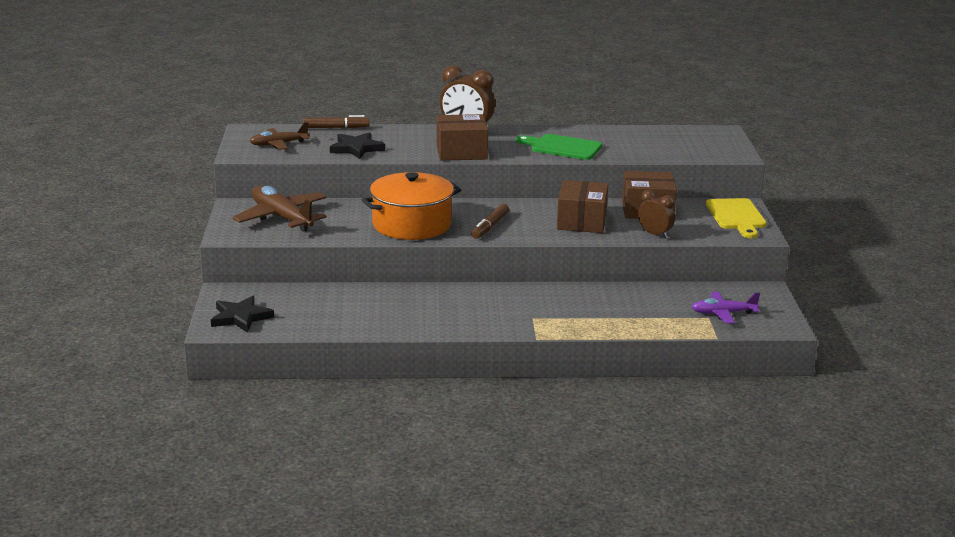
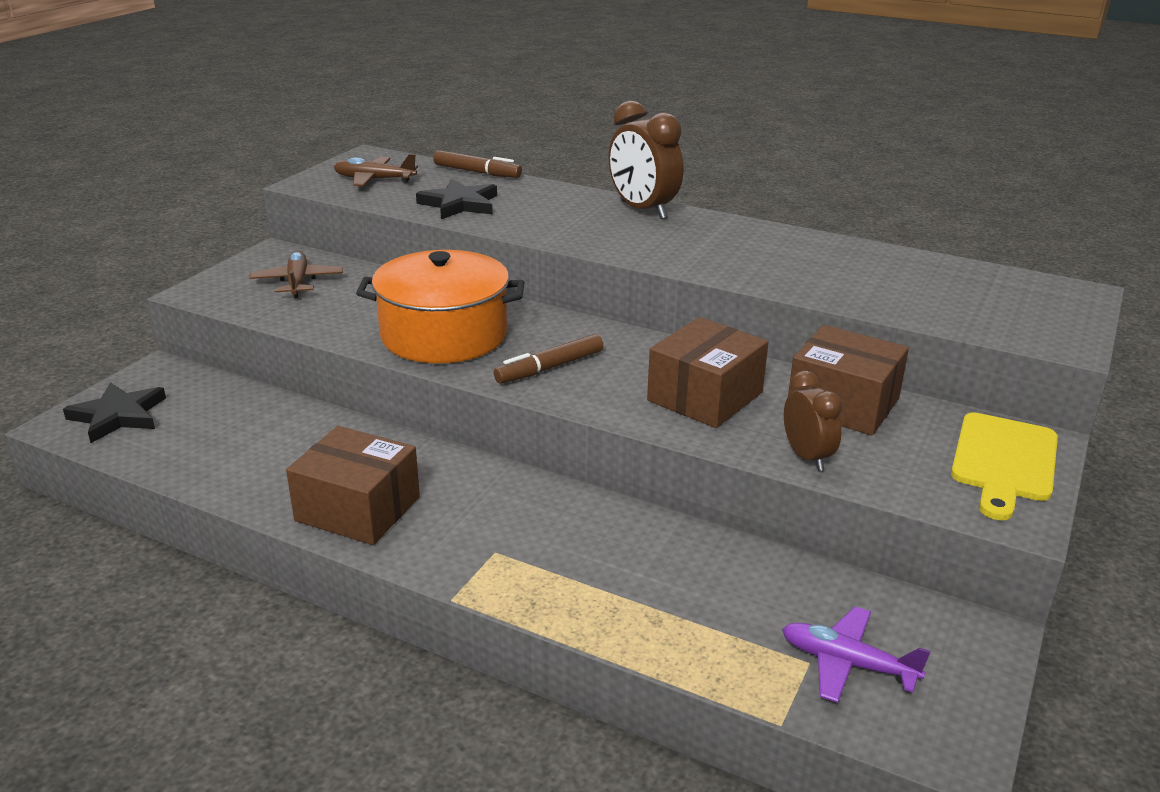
camera: 30 degrees right, 5 degrees up
brown plane [233,186,327,232] -> brown plane [249,251,343,298], size x0.60
brown box [436,114,488,161] -> brown box moved to [286,426,420,545]
green cutting board [516,134,602,160] -> none

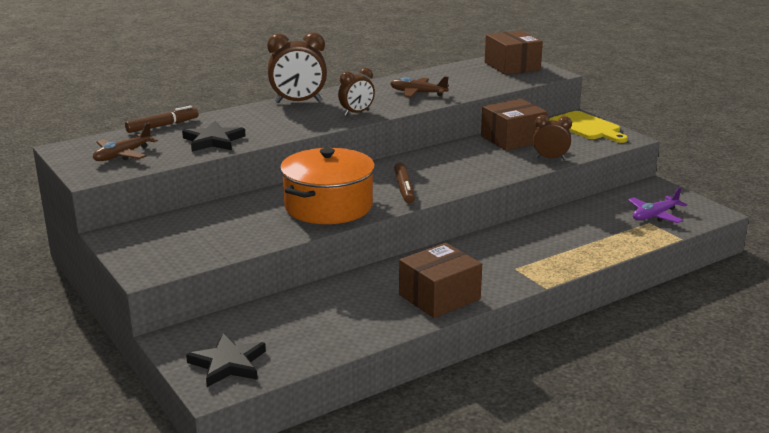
camera: 60 degrees left, 5 degrees down
brown plane [249,251,343,298] -> brown plane moved to [390,76,449,97]
brown box [647,317,768,428] -> brown box moved to [485,30,543,75]
none -> brown clock [338,68,375,116]

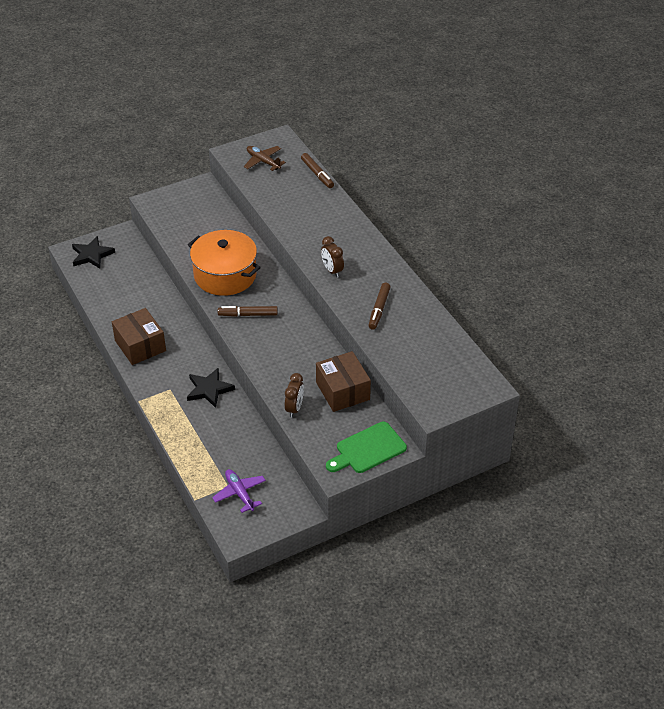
camera: 95 degrees right, 20 degrees up
black star [182,121,246,152] -> black star moved to [187,368,235,408]
brown clock [267,32,327,103] -> none
brown plane [390,76,449,97] -> brown marker [368,283,391,330]
brown box [485,30,543,75] -> none
yellow cutting board [549,111,628,143] -> green cutting board [326,422,407,473]

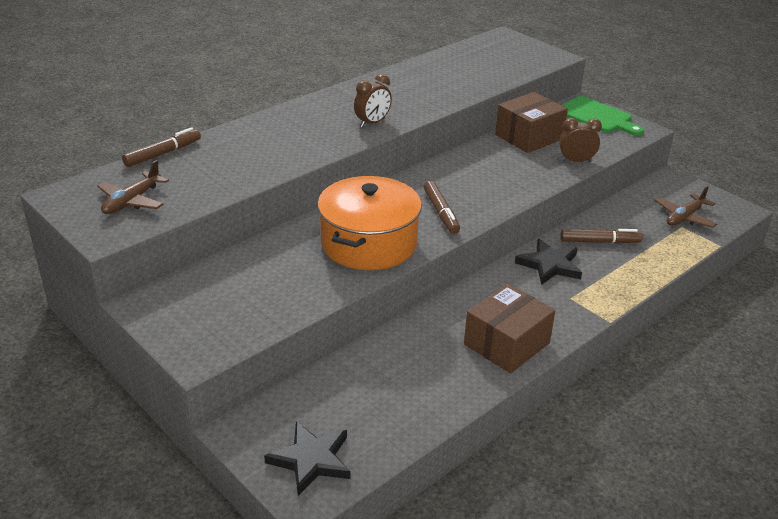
camera: 105 degrees left, 10 degrees down
purple plane [212,469,266,513] -> brown plane [655,186,717,228]
brown marker [368,283,391,330] -> brown marker moved to [560,229,643,244]

